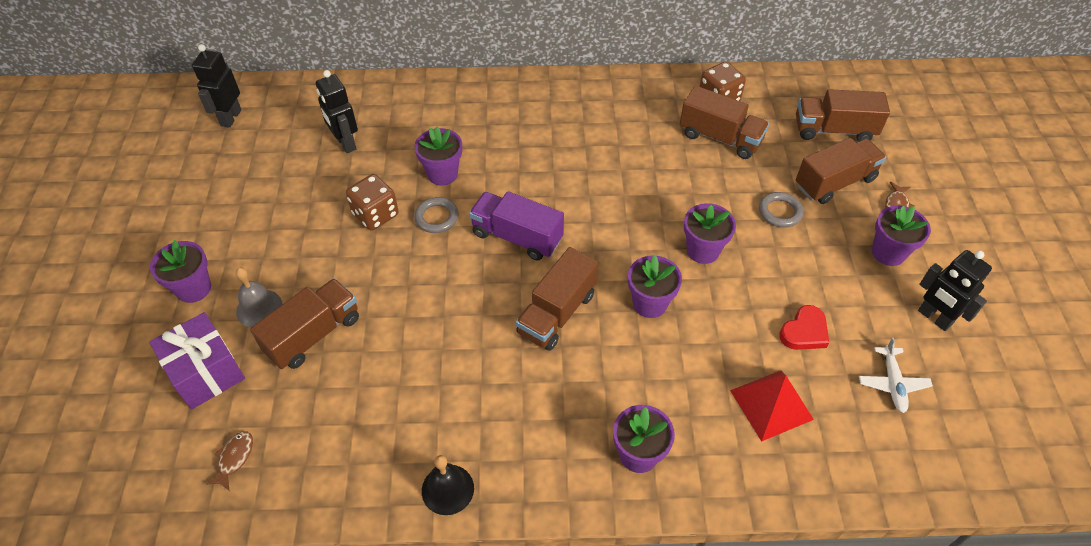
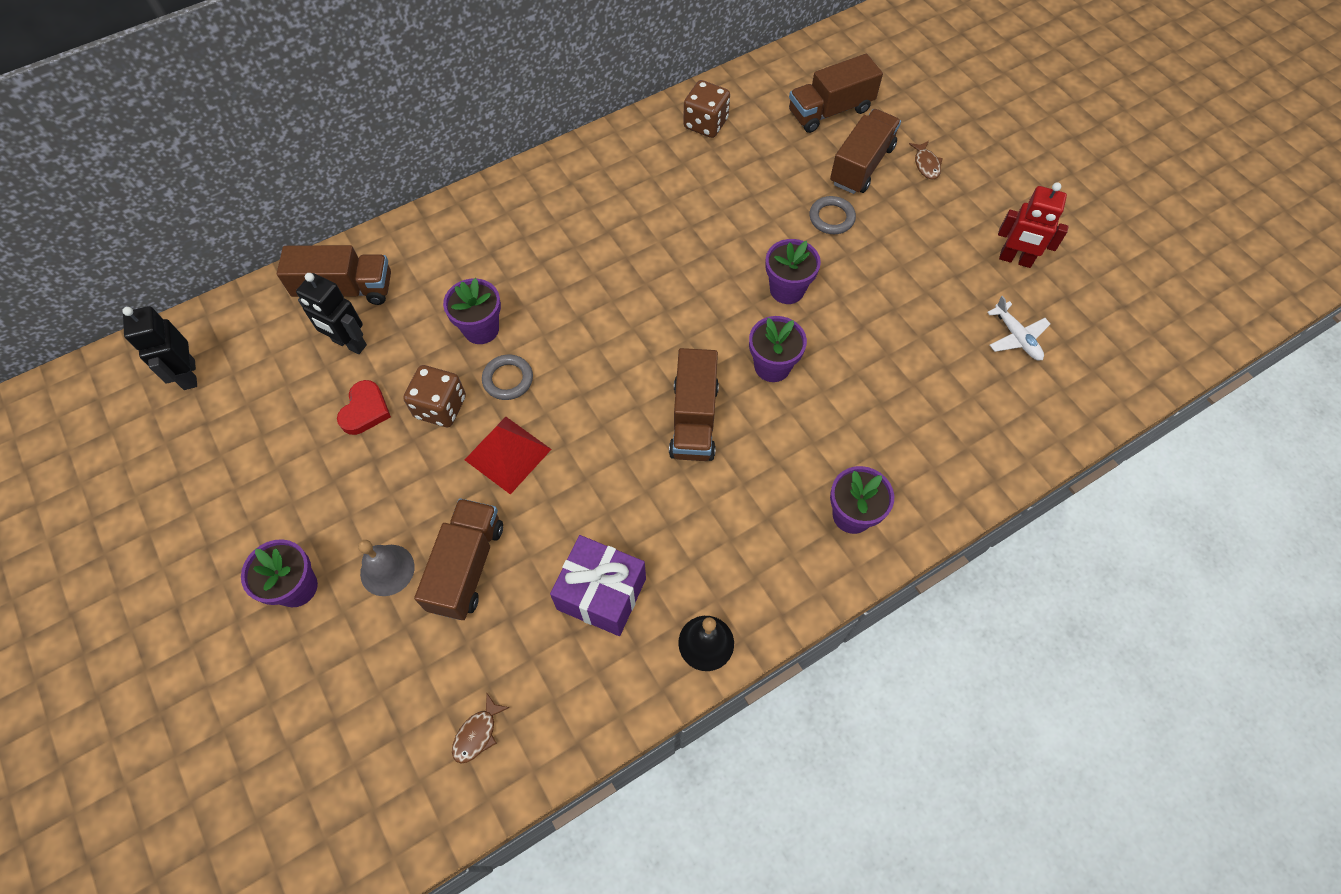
camera: 30 degrees left, 10 degrees up
purple gift [149,312,245,409] -> purple gift moved to [550,535,646,636]
brown fish [206,431,253,491] -> brown fish turned 135 degrees counterclockwise [452,693,510,763]
purple truck [469,191,564,260] -> none
brown truck [680,86,769,159] -> brown truck moved to [277,245,391,305]
red pyramid [730,371,814,442] -> red pyramid moved to [465,417,552,495]
red heart [779,305,829,350] -> red heart moved to [337,380,391,435]
purple flower pot [872,206,931,266] -> none
black robot [918,250,992,331] -> red robot [998,182,1069,268]

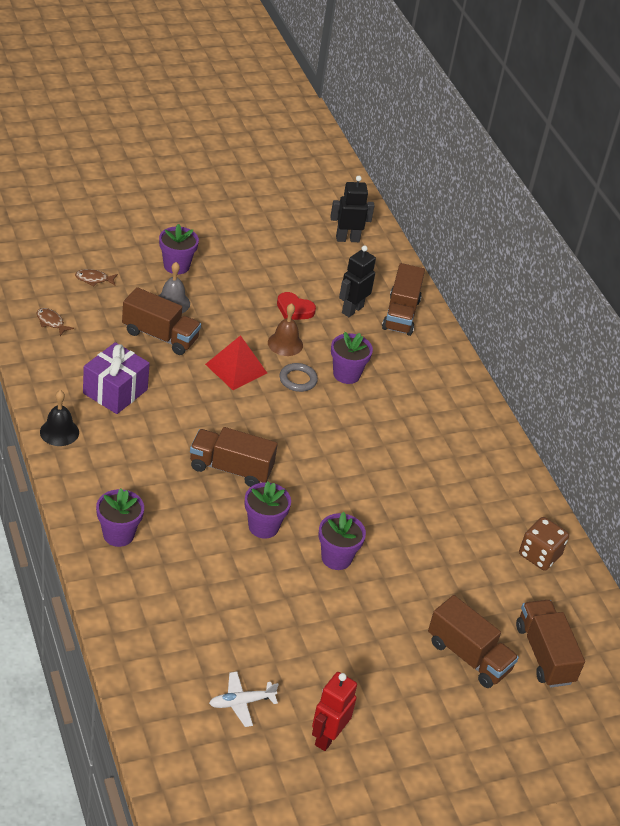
camera: 95 degrees right, 20 degrees down
brown dice [403,365,466,427] -> brown bell [268,303,303,356]
grey ring [809,196,856,234] -> none
brown fish [909,141,943,179] -> brown fish moved to [75,269,118,286]

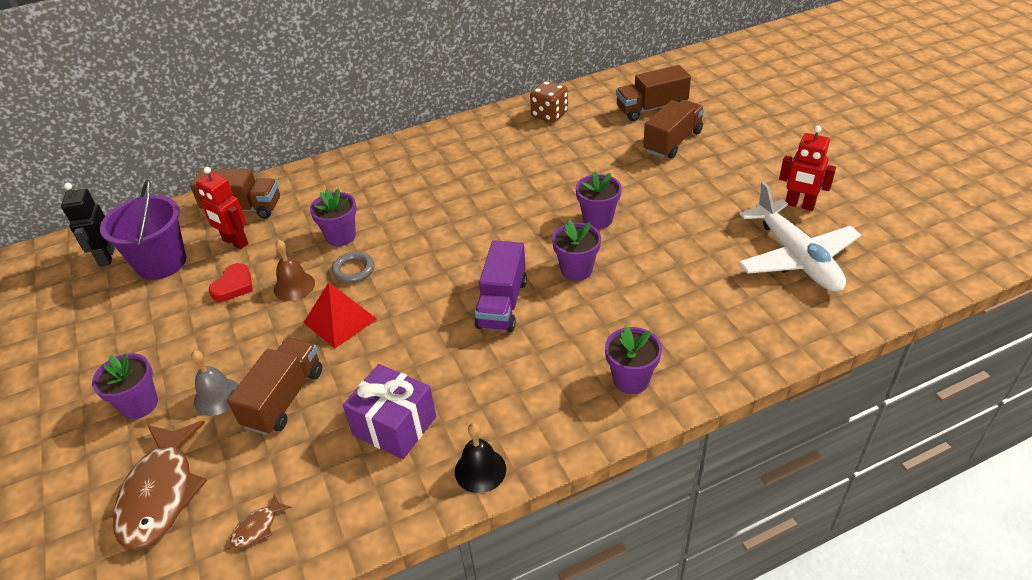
camera: 85 degrees left, 0 degrees up
brown fish [75,269,118,286] -> brown fish [113,421,207,550], size x2.39
brown truck [190,427,278,487] -> purple truck [474,240,527,332]
white plane [209,672,279,727] -> white plane [738,182,861,292], size x2.14
black robot [339,245,376,317] -> red robot [196,167,248,249]
none -> purple bucket [100,179,186,280]

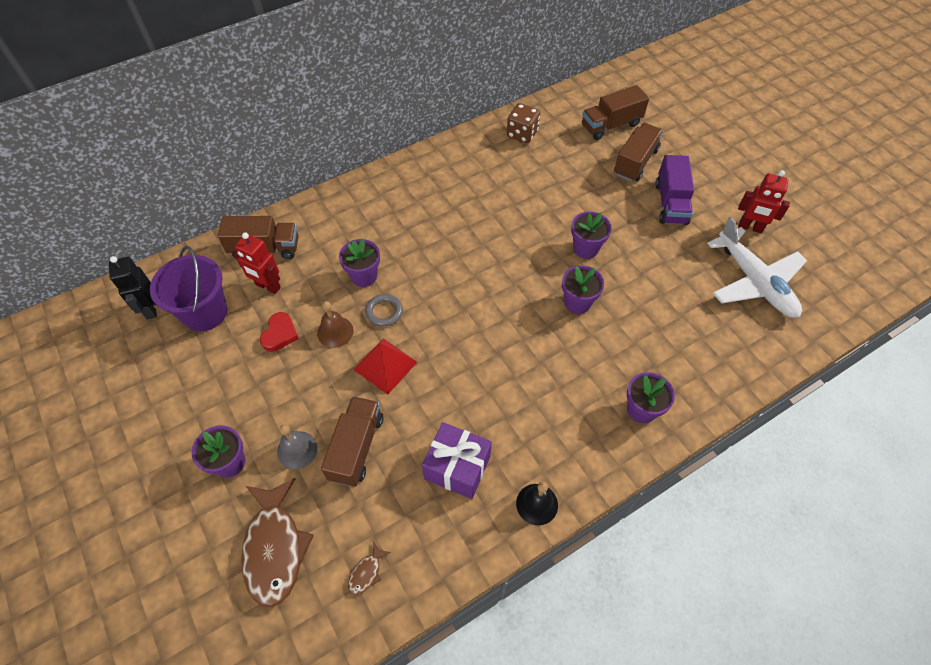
camera: 10 degrees left, 15 degrees up
purple truck [474,240,527,332] -> purple truck moved to [655,155,694,225]

